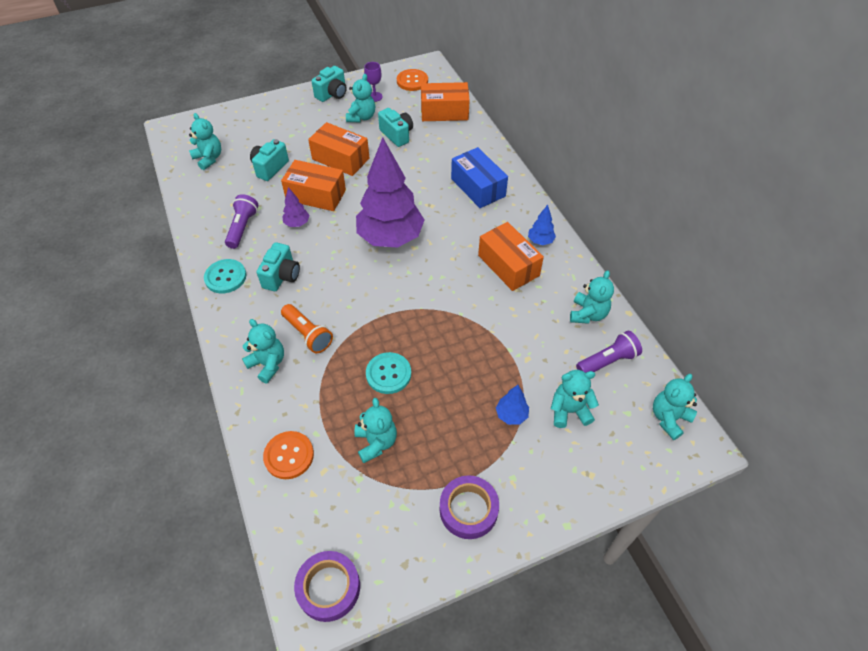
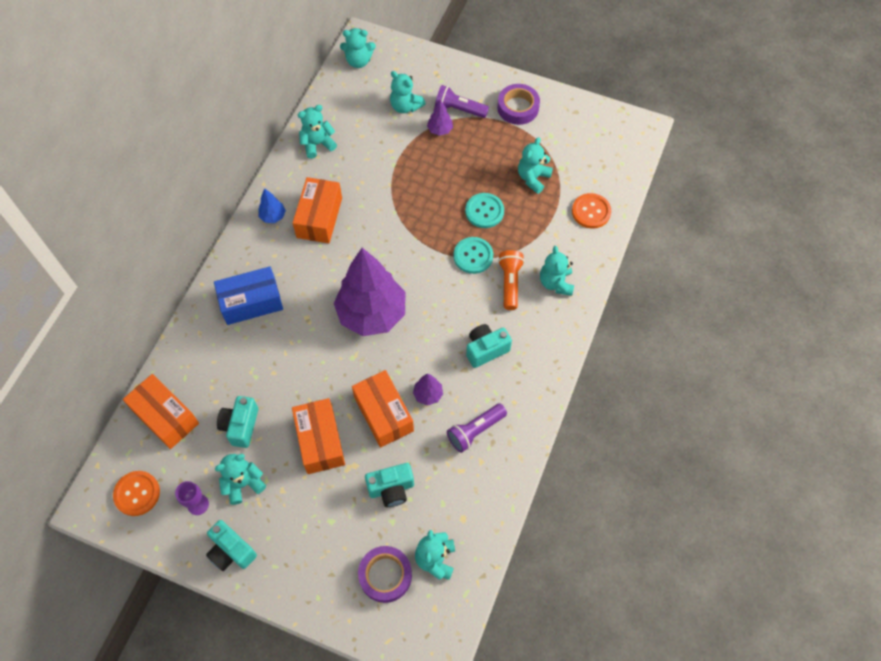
camera: 135 degrees left, 10 degrees up
turquoise button [204,259,246,294] -> turquoise button moved to [453,237,493,274]
purple tape [294,551,360,622] -> purple tape moved to [358,546,412,603]
turquoise camera [312,66,347,102] -> turquoise camera turned 135 degrees counterclockwise [206,520,257,571]
blue box [451,147,508,208] -> blue box turned 60 degrees clockwise [214,266,283,325]
blue tree [496,385,529,425] -> purple tree [427,99,453,136]
purple flashlight [576,331,642,373] -> purple flashlight moved to [435,85,489,118]

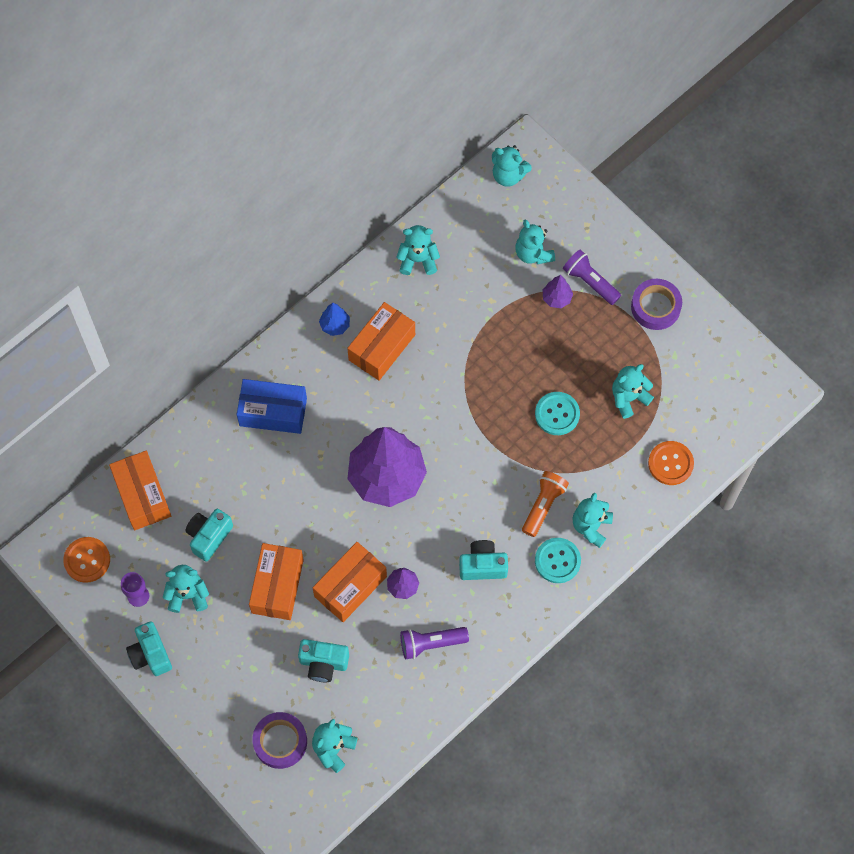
camera: 25 degrees right, 5 degrees up
orange box [352,370,414,448] -> orange box turned 45 degrees clockwise [313,542,387,622]
turquoise button [453,237,493,274] -> turquoise button moved to [535,538,581,583]

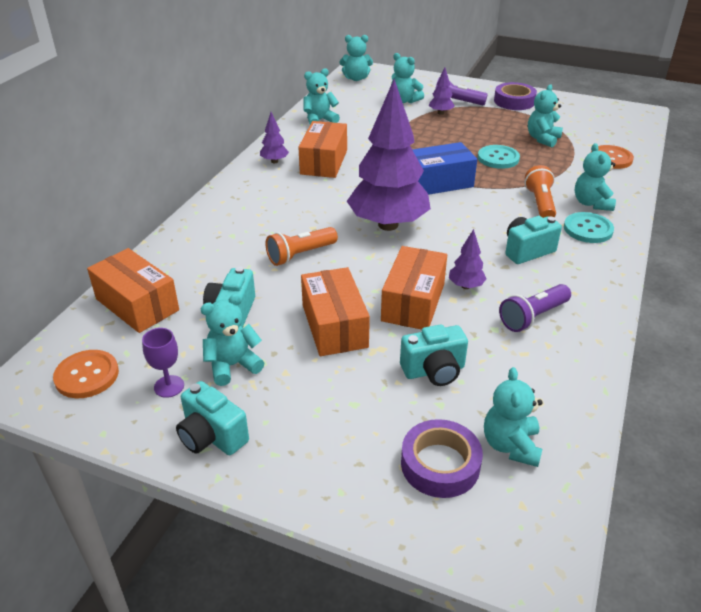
camera: 25 degrees left, 30 degrees down
blue box [237,379,307,434] -> blue box moved to [412,142,477,195]
blue tree [319,303,350,336] -> purple tree [260,112,289,163]
none -> orange flashlight [265,227,338,266]

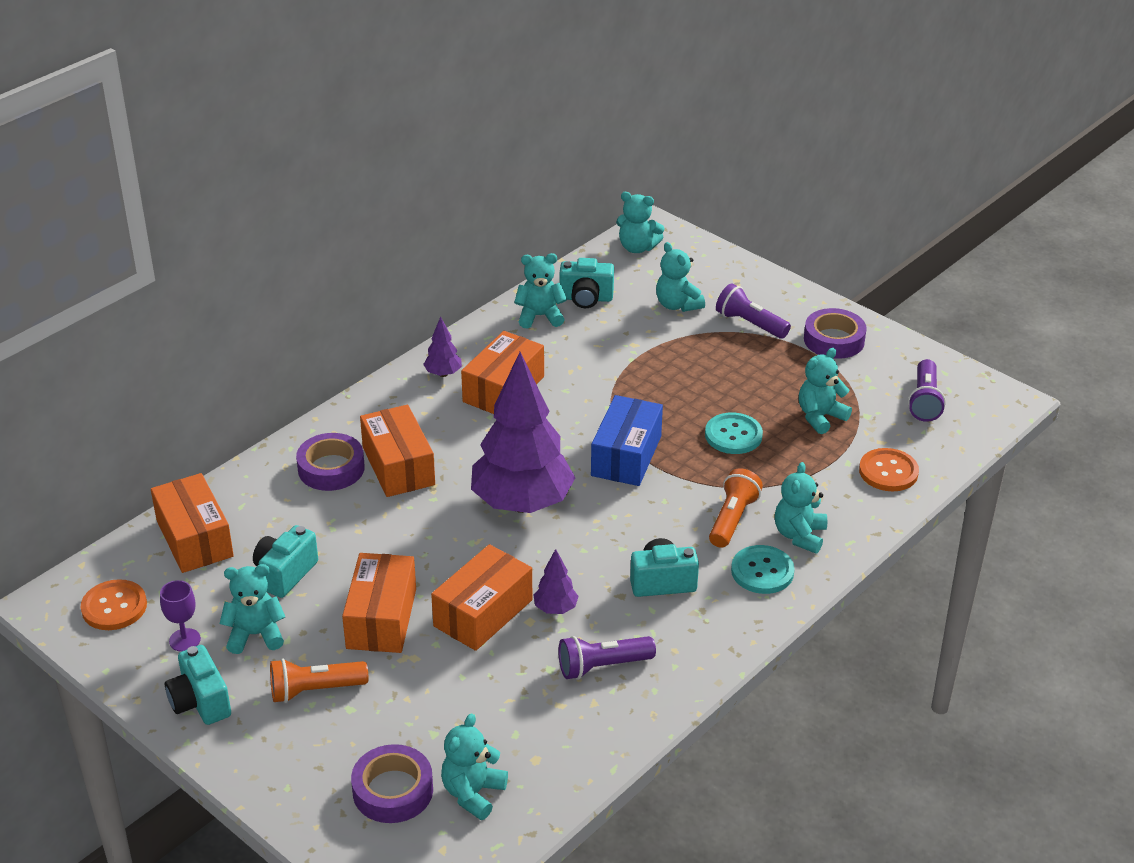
camera: 20 degrees right, 0 degrees up
orange flashlight [265,227,338,266] -> orange flashlight moved to [270,658,368,703]
turquoise camera [400,324,468,386] -> turquoise camera moved to [559,258,614,308]
blue box [412,142,477,195] -> blue box turned 75 degrees counterclockwise [591,395,663,486]
purple tree [429,67,455,115] -> none
none -> purple tape [296,433,365,491]
none -> orange box [360,405,435,497]
none -> purple flashlight [908,359,946,422]

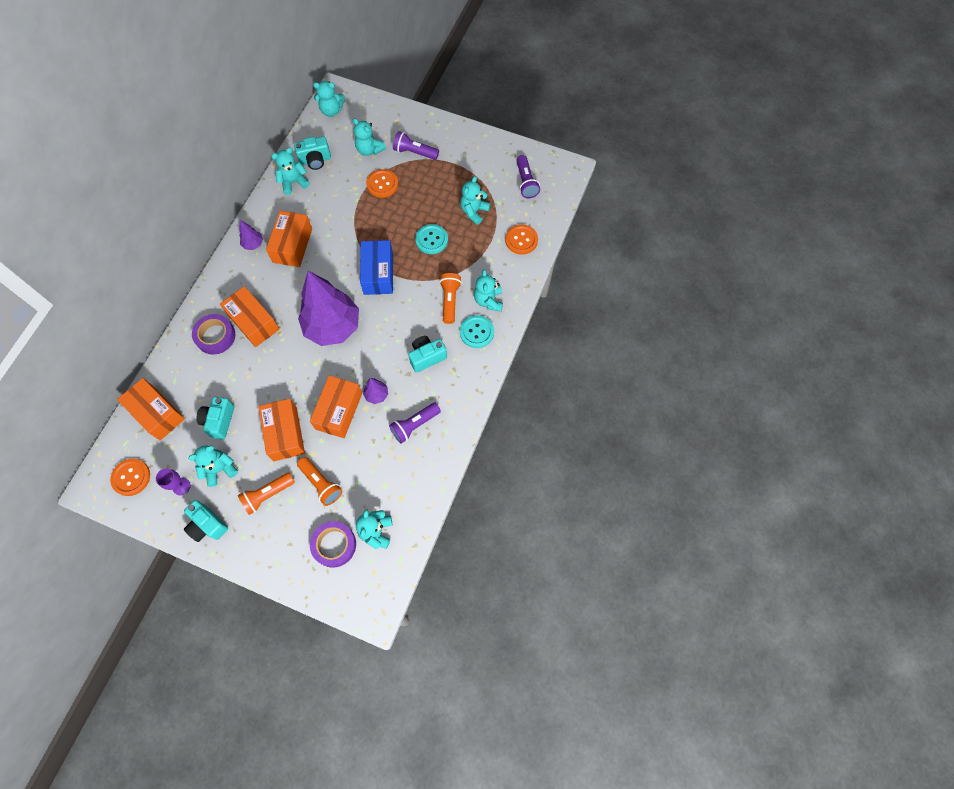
camera: 20 degrees left, 30 degrees up
purple tape [804,308,867,359] -> none
none -> orange flashlight [297,457,342,506]
none -> orange button [366,169,398,198]

